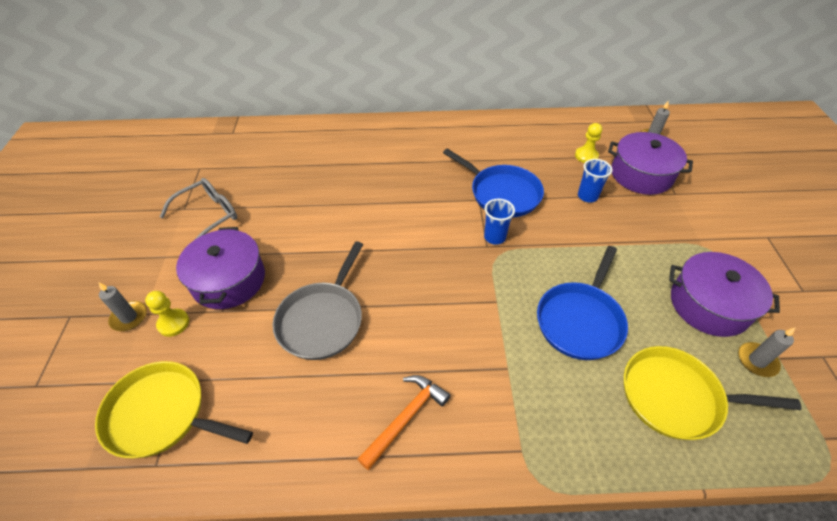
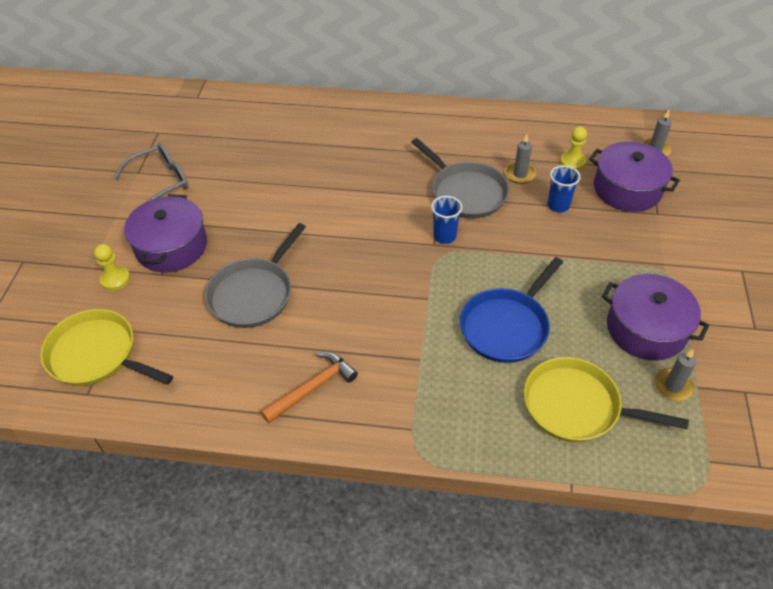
camera: 10 degrees right, 0 degrees up
grey candle [99,282,147,331] -> grey candle moved to [505,134,536,184]
blue pan [443,148,544,217] -> grey pan [411,138,509,219]

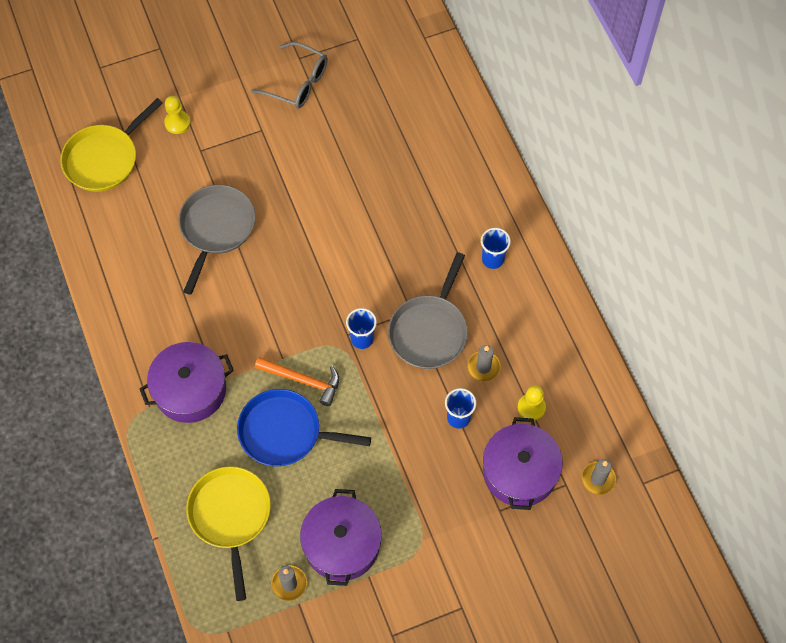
camera: 60 degrees right, 15 degrees up
yellow pan [40,309,173,386] -> yellow pan turned 135 degrees counterclockwise [60,98,163,192]
purple pot [124,194,207,272] -> purple pot moved to [140,342,234,423]
grey pan [205,223,306,328] -> grey pan turned 105 degrees clockwise [178,185,255,295]
orange hammer [261,352,358,423] -> orange hammer moved to [255,357,339,406]
none -> blue cup [481,228,511,269]

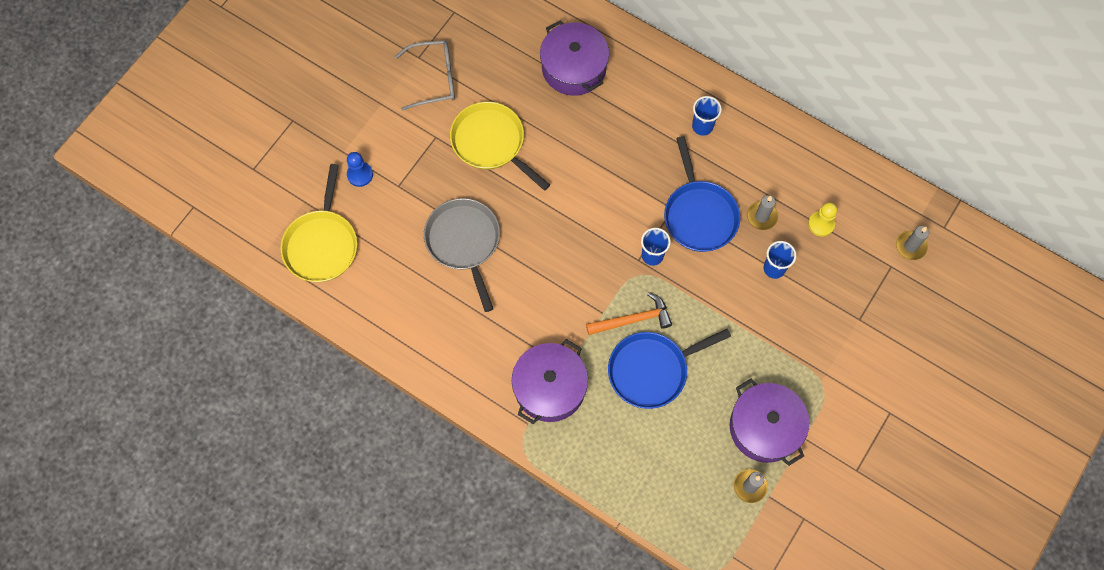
camera: 35 degrees left, 5 degrees up
yellow pawn [164,96,191,134] -> blue pawn [347,152,373,187]
yellow pan [186,466,271,601] -> yellow pan moved to [450,102,550,190]
grey pan [388,252,468,369] -> blue pan [664,136,740,252]
purple pot [483,417,563,510] -> purple pot moved to [540,21,609,96]

